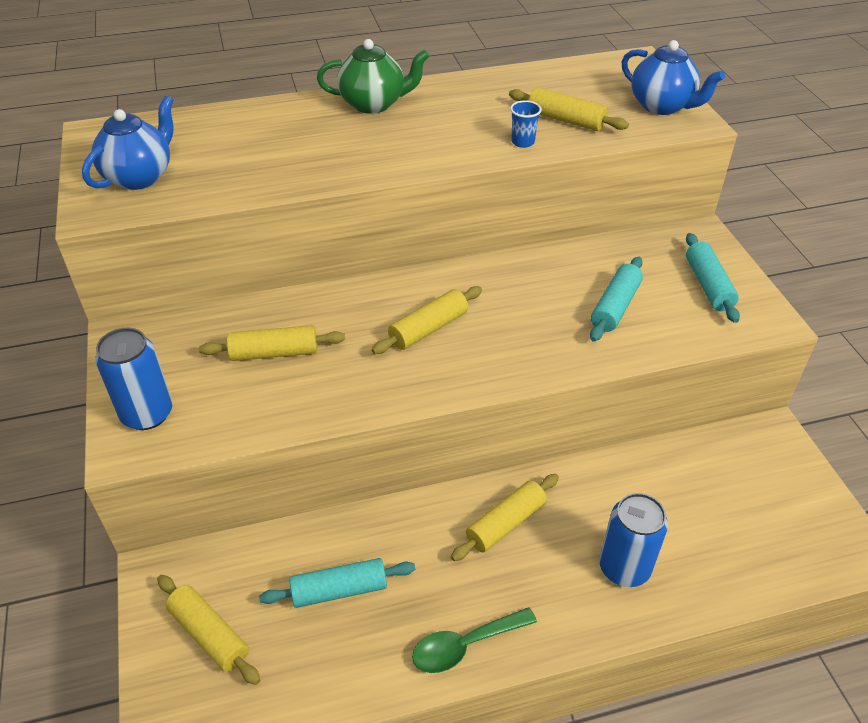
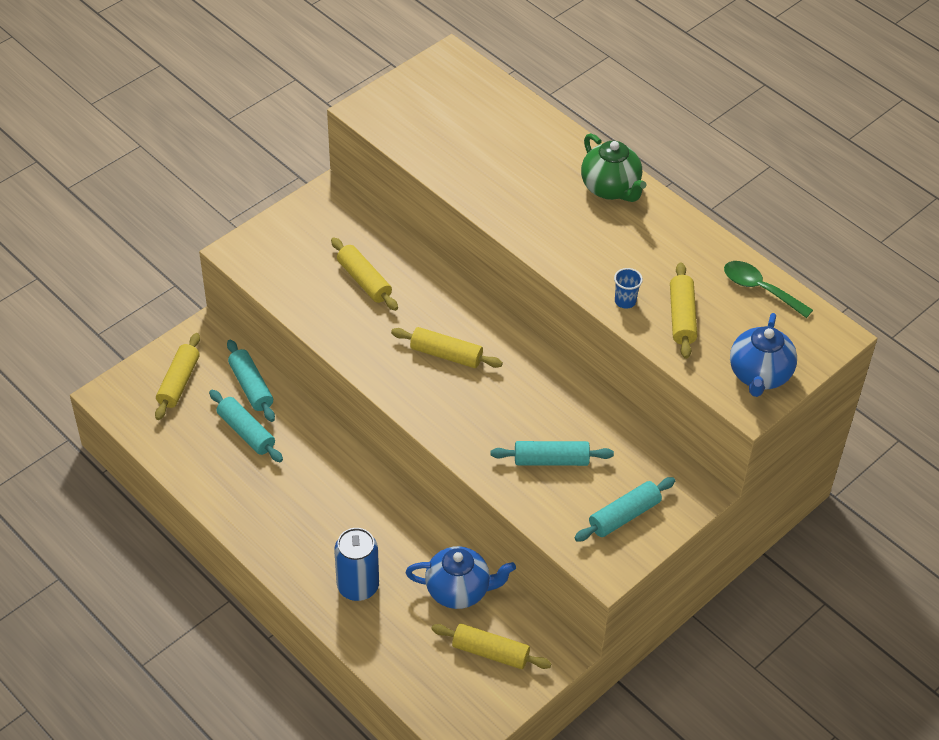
camera: 60 degrees right, 5 degrees up
blue teapot [82,96,174,190] -> blue teapot moved to [406,546,516,609]
blue can [95,328,172,430] -> none
green spoon [412,607,537,673] -> green spoon moved to [724,261,813,318]
yellow rolling pin [451,474,559,561] -> yellow rolling pin moved to [431,624,552,669]
none -> turquoise rolling pin [227,340,275,422]

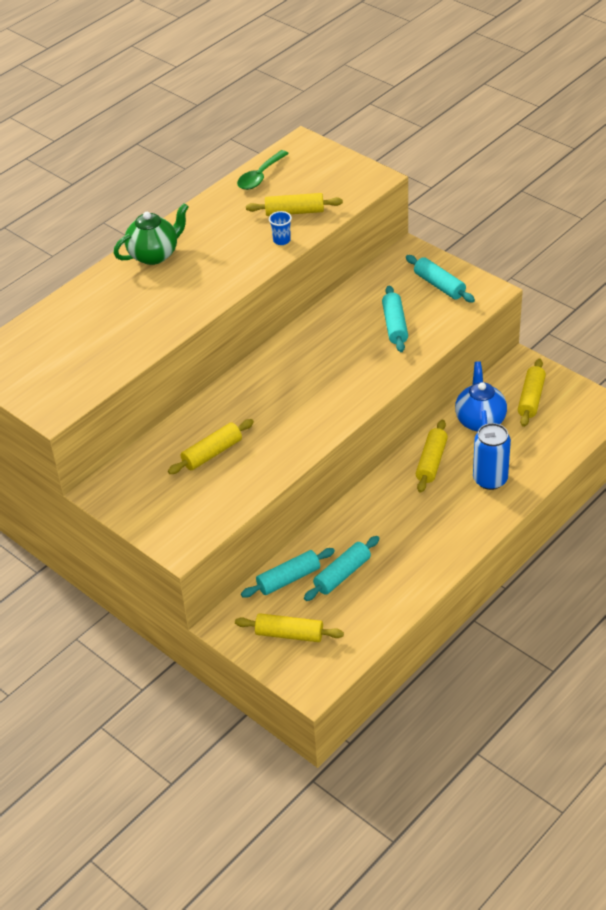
camera: 90 degrees left, 5 degrees down
yellow rolling pin [391,327,503,368] -> yellow rolling pin moved to [416,420,448,493]
blue teapot [730,313,797,397] -> none

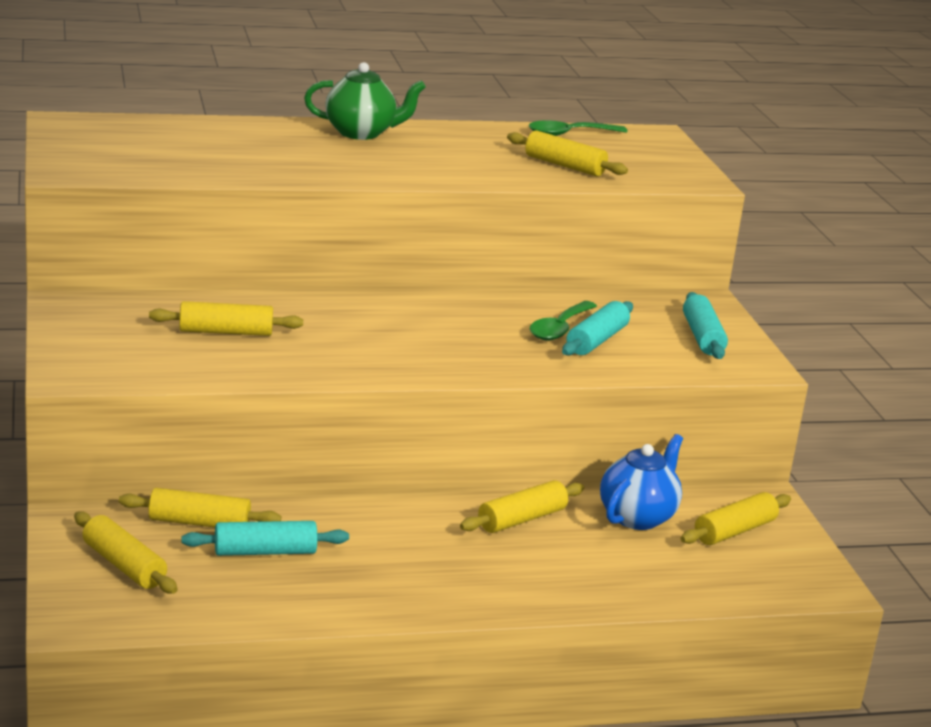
camera: 30 degrees right, 20 degrees down
turquoise rolling pin [241,548,335,598] -> yellow rolling pin [119,488,281,527]
blue cup [269,211,292,245] -> none
blue can [473,423,511,490] -> none
none -> green spoon [529,301,597,341]

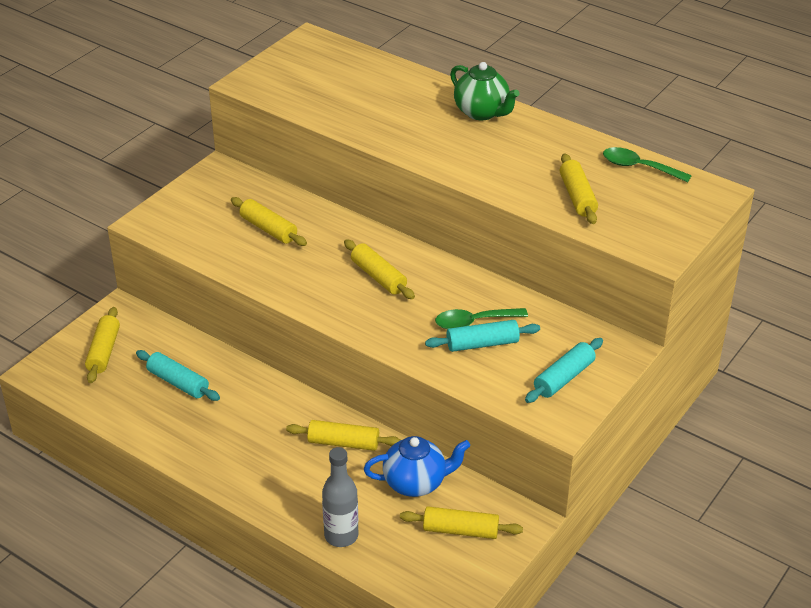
camera: 50 degrees right, 15 degrees up
yellow rolling pin [119,488,281,527] -> yellow rolling pin moved to [344,239,415,299]
none -> grey bottle [322,447,358,547]

